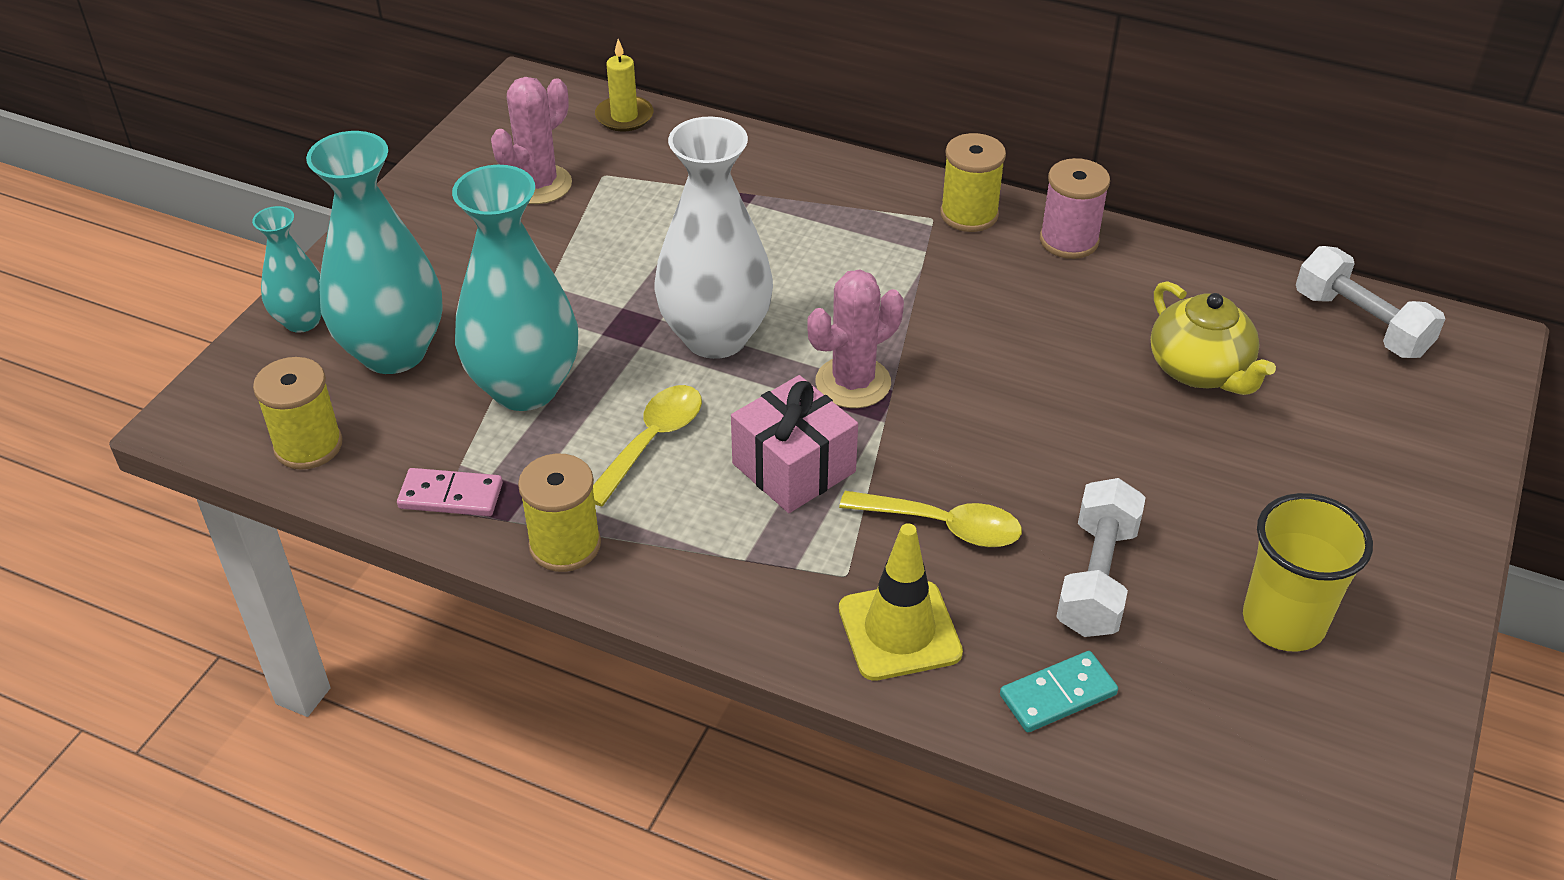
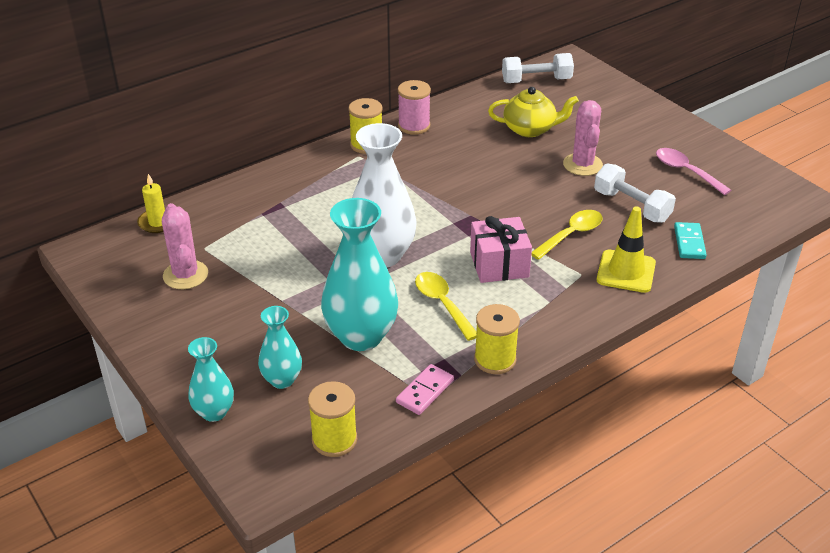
camera: 60 degrees left, 5 degrees down
turquoise vase [306,131,443,374] -> turquoise vase [258,306,302,389], size x0.55
pink cactus [808,270,904,408] -> pink cactus moved to [563,100,603,176]
yellow cup [1243,493,1373,652] -> pink spoon [656,148,731,195]

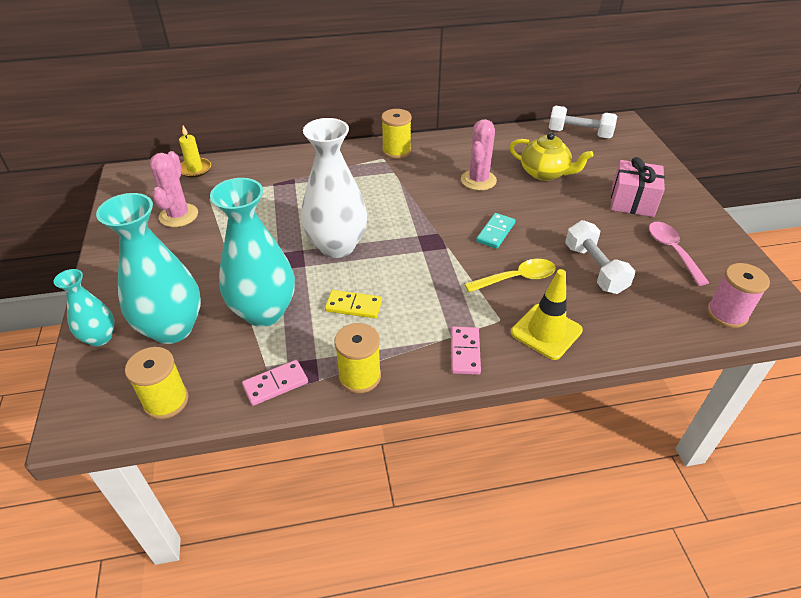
camera: 25 degrees right, 5 degrees up
turquoise vase [258,306,302,389] -> turquoise vase [96,193,201,344], size x1.83
pink spool [398,80,431,135] -> pink spool moved to [707,263,770,328]
yellow spoon [415,272,476,341] -> yellow domino [325,290,382,319]
pink gift [470,216,532,283] -> pink gift moved to [611,157,665,217]
pink cactus [563,100,603,176] -> pink cactus moved to [461,119,497,191]
turquoise domino [674,222,707,259] -> turquoise domino moved to [476,213,515,249]
none -> pink domino [451,327,481,375]

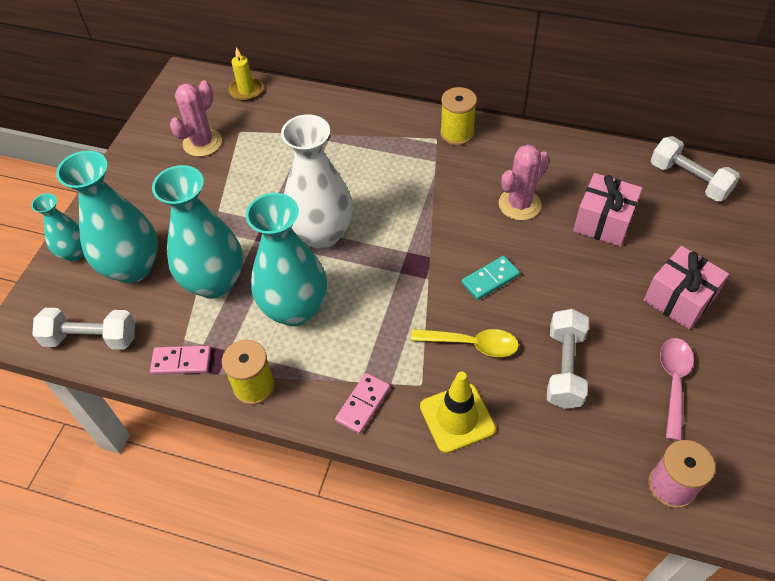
camera: 30 degrees right, 10 degrees up
yellow spool [125,347,188,419] -> white dumbbell [32,308,135,350]
yellow domino [325,290,382,319] -> turquoise vase [245,193,327,326]
yellow teapot [510,132,594,181] -> pink gift [573,173,643,247]

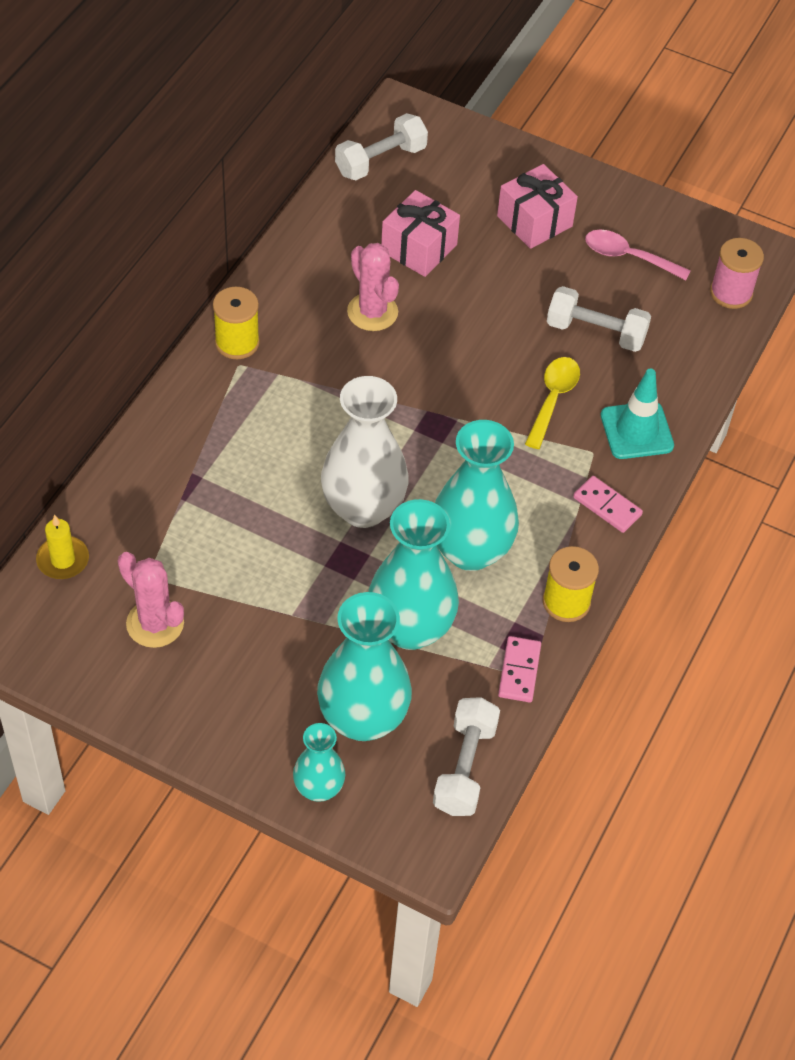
camera: 85 degrees left, 0 degrees up
yellow traffic cone [420,371,496,453] -> turquoise traffic cone [601,368,674,459]
turquoise domino [462,256,520,300] -> none

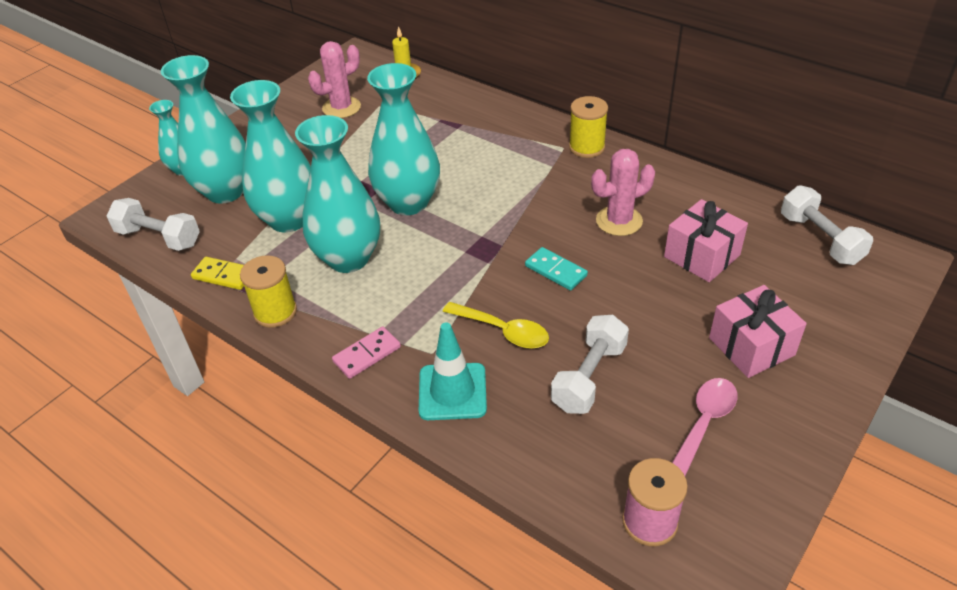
camera: 105 degrees right, 10 degrees down
white vase [321,376,409,528] -> turquoise vase [367,63,440,215]
pink domino [498,636,541,703] -> yellow domino [191,257,244,290]
none -> turquoise domino [525,247,588,291]

